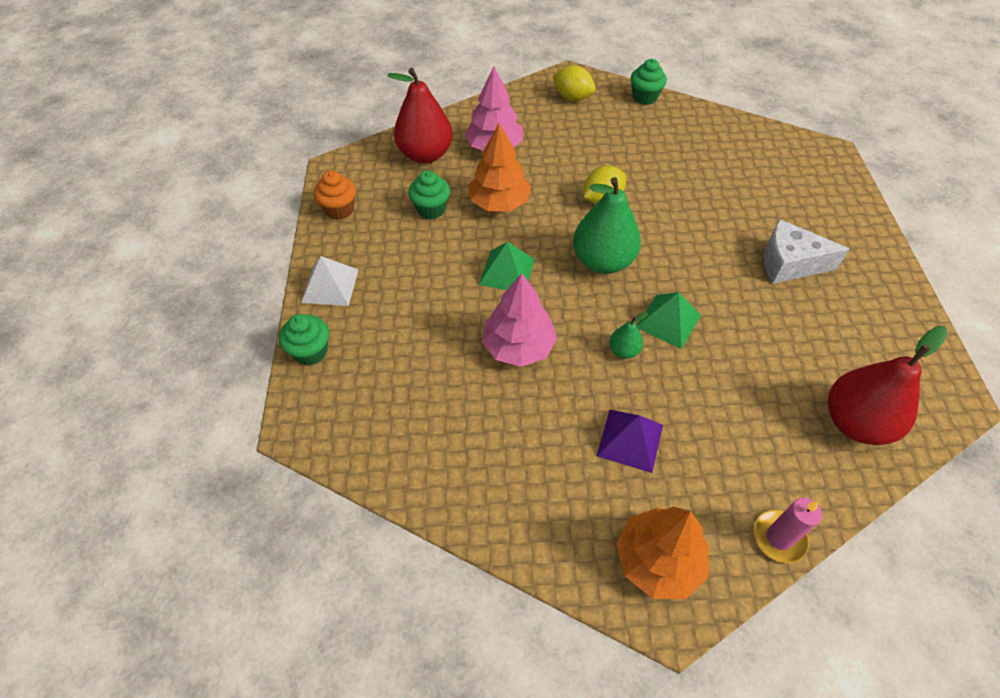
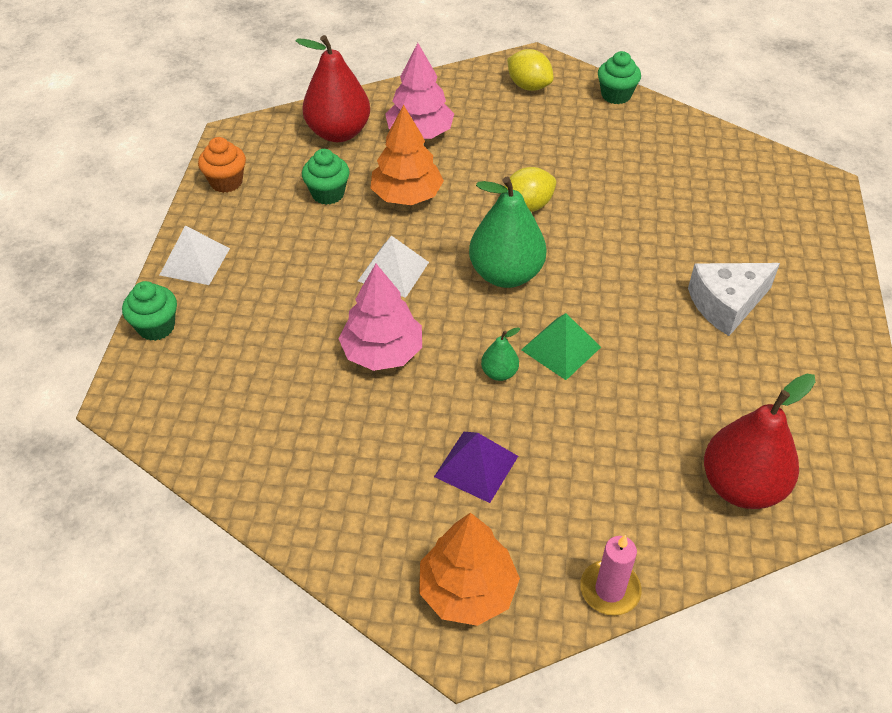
camera: 10 degrees right, 5 degrees down
green pyramid [478,241,535,290] -> white pyramid [358,235,429,298]
white cheese [764,219,850,284] -> white cheese turned 45 degrees counterclockwise [688,263,780,336]

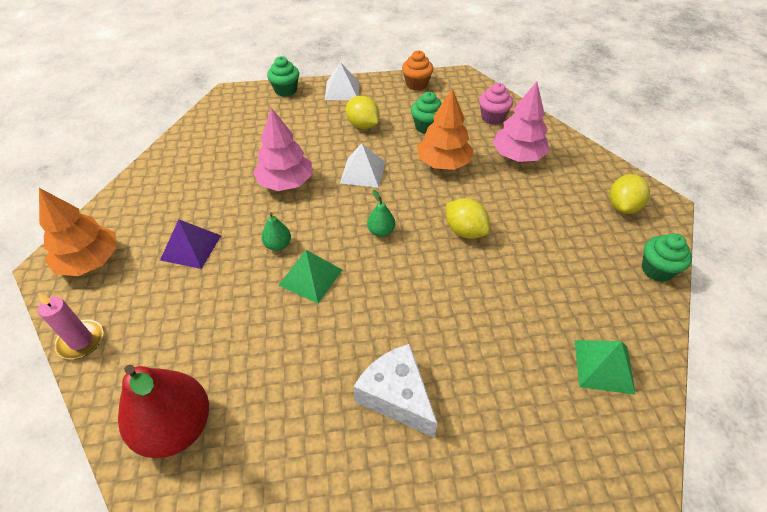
camera: 75 degrees right, 0 degrees up
red pear [296,35,370,142] -> pink cupcake [479,83,513,125]
green pear [469,177,547,288] -> green pear [367,190,395,237], size x0.46
none -> yellow lemon [346,96,380,129]
none -> green pyramid [575,340,636,395]

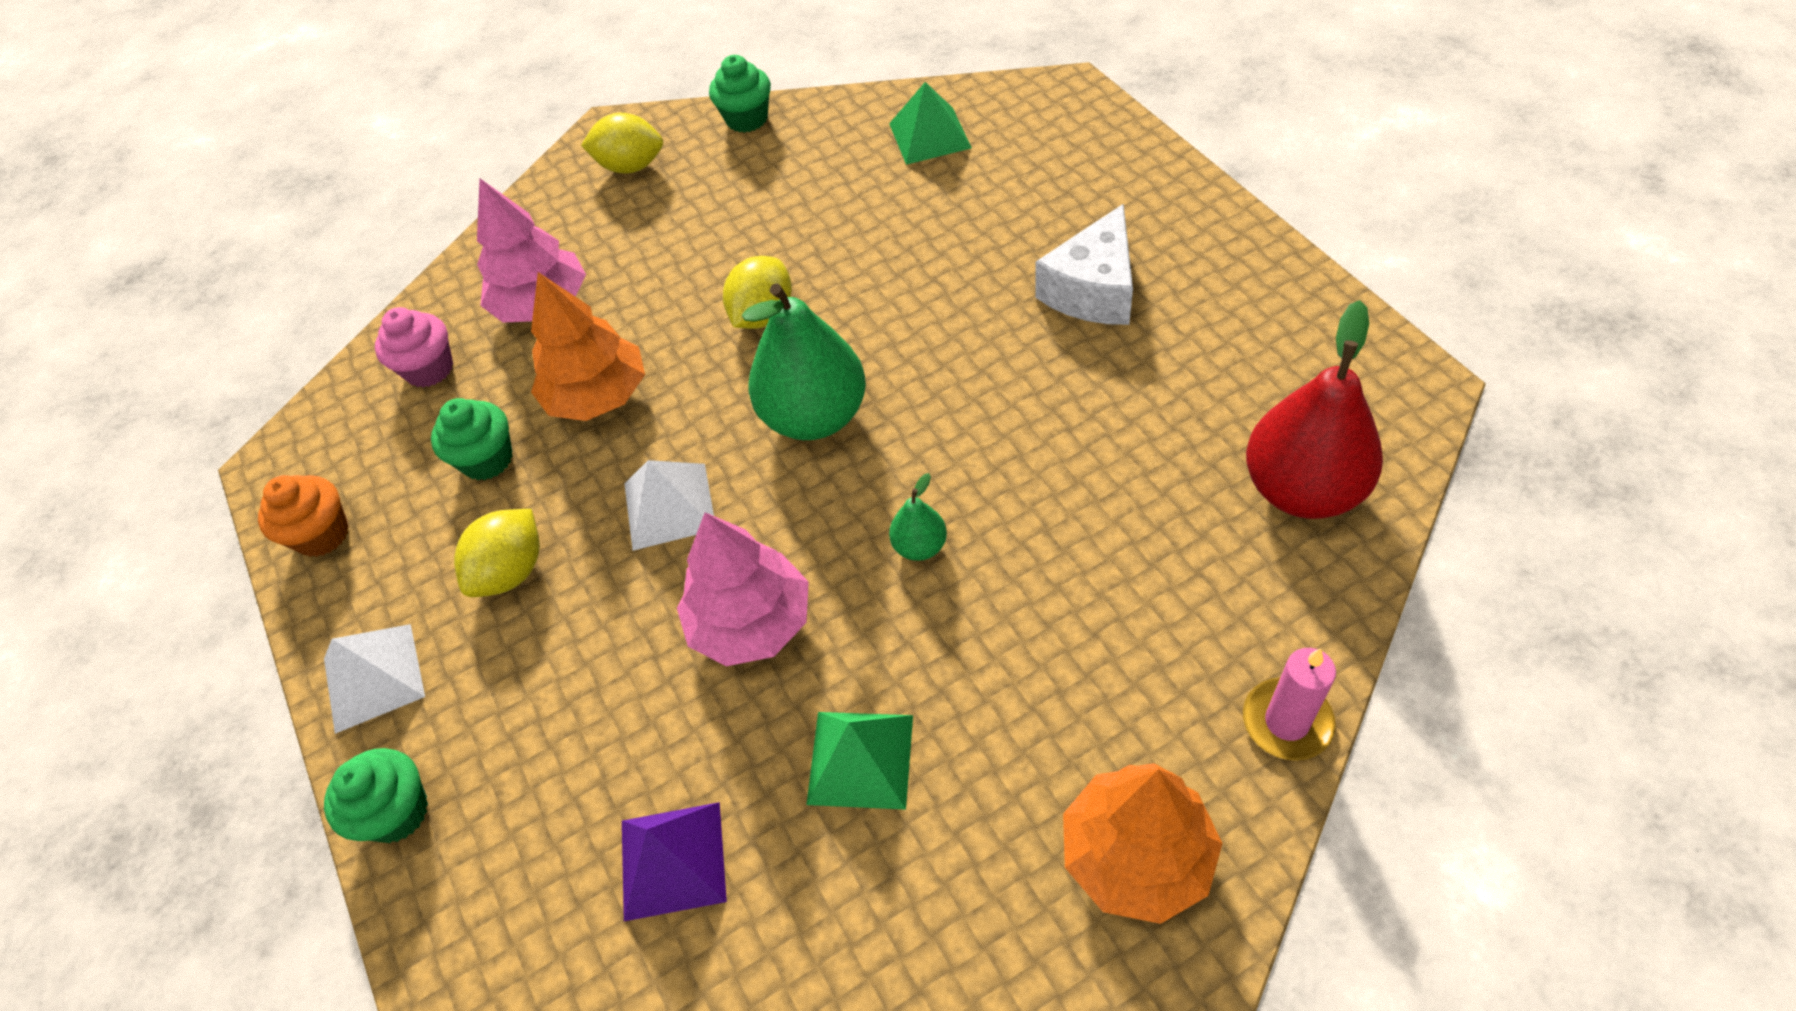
camera: 105 degrees left, 5 degrees up
purple pyramid [160,219,221,269] -> purple pyramid moved to [622,802,727,921]
green pyramid [278,250,342,303] -> green pyramid moved to [806,712,913,810]
green pear [367,190,395,237] -> green pear [742,283,866,440], size x2.18

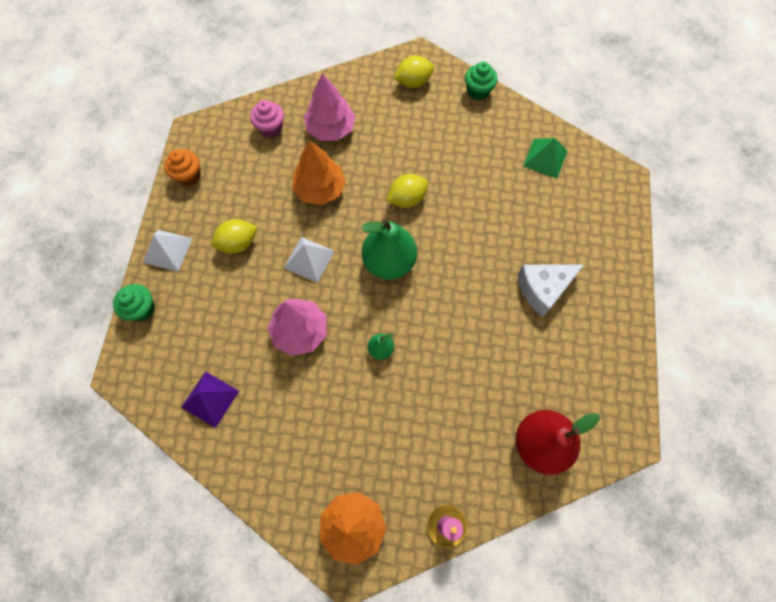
camera: 30 degrees right, 15 degrees up
green cupcake [431,398,513,480] -> none
yellow lemon [581,113,663,174] -> yellow lemon turned 60 degrees counterclockwise [394,56,434,88]
green pyramid [806,712,913,810] -> none

